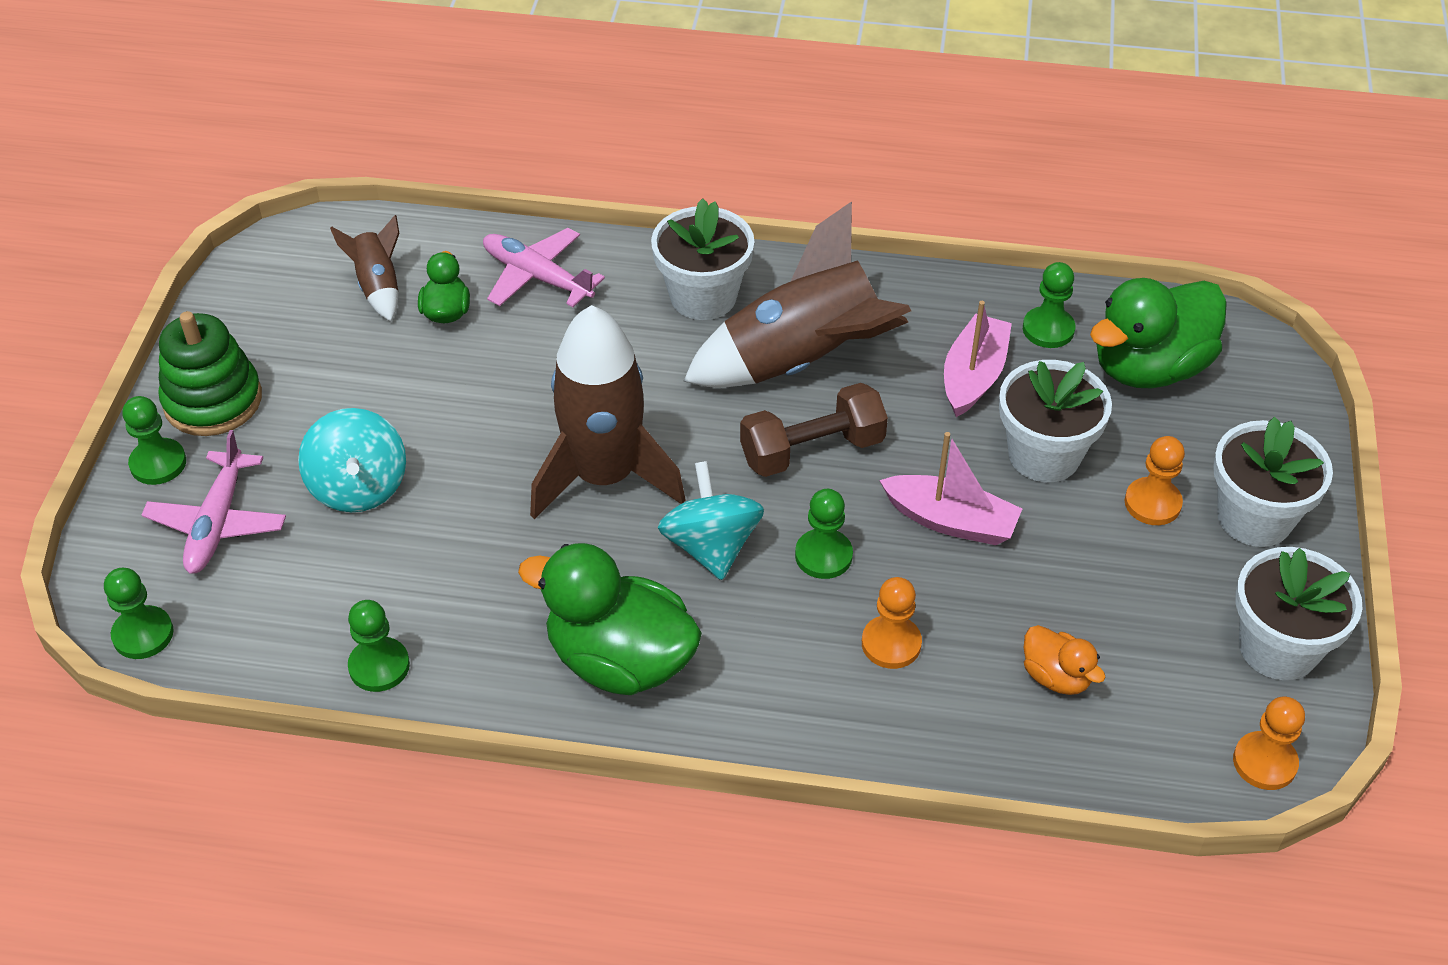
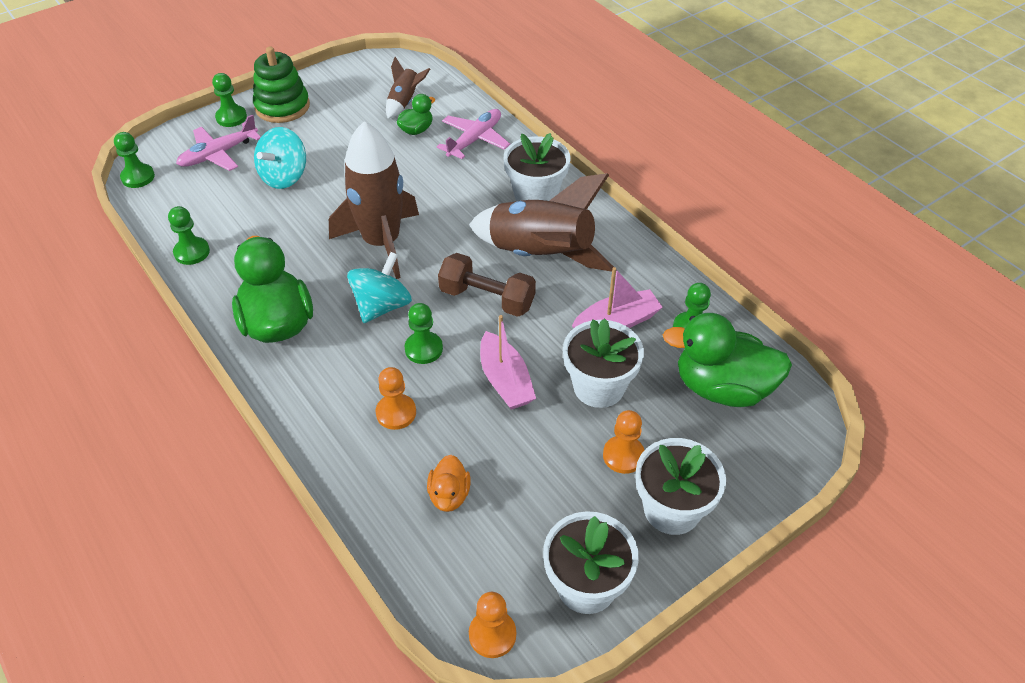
camera: 45 degrees right, 0 degrees up
pink plane [483,228,605,307] -> pink plane turned 45 degrees clockwise [437,109,510,159]

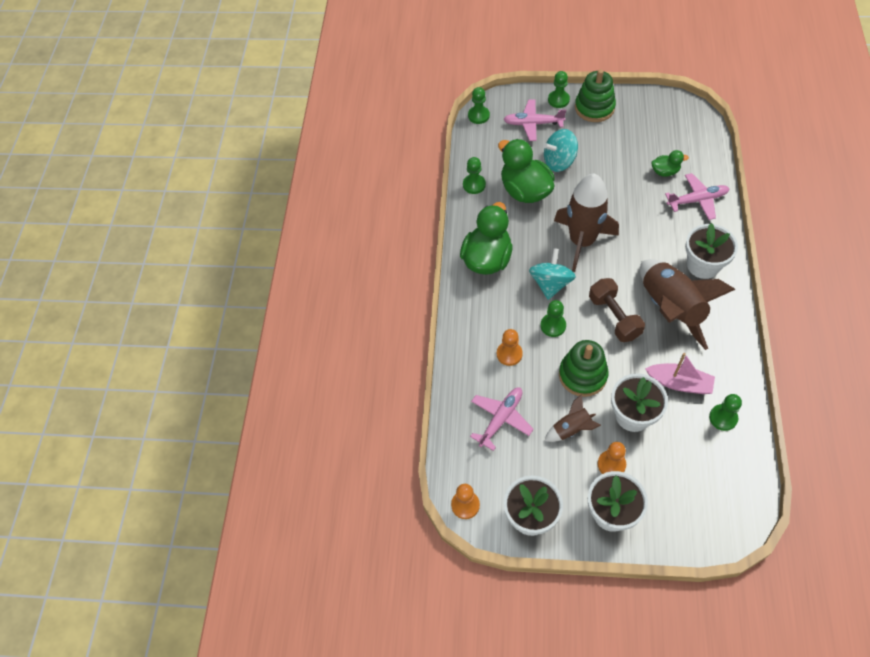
camera: 45 degrees right, 10 degrees up
turquoise spinning top [347,252,412,323] -> turquoise spinning top turned 60 degrees counterclockwise [529,248,576,300]
brown rocket [386,57,430,119] -> brown rocket moved to [545,394,601,442]
orange duck [427,455,471,512] -> pink plane [470,387,534,451]
pink boat [480,315,536,410] -> green stacking toy [559,340,609,397]
green duck [663,313,792,407] -> green duck moved to [498,139,555,203]

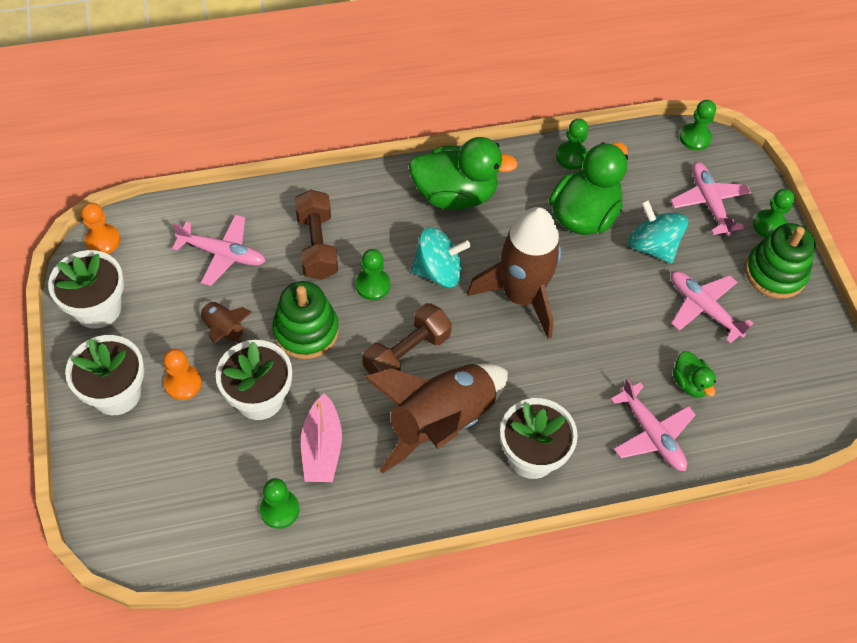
camera: 65 degrees right, 0 degrees up
orange pawn [497,329,523,366] -> brown dumbbell [295,190,338,280]
none -> pink plane [671,271,754,344]

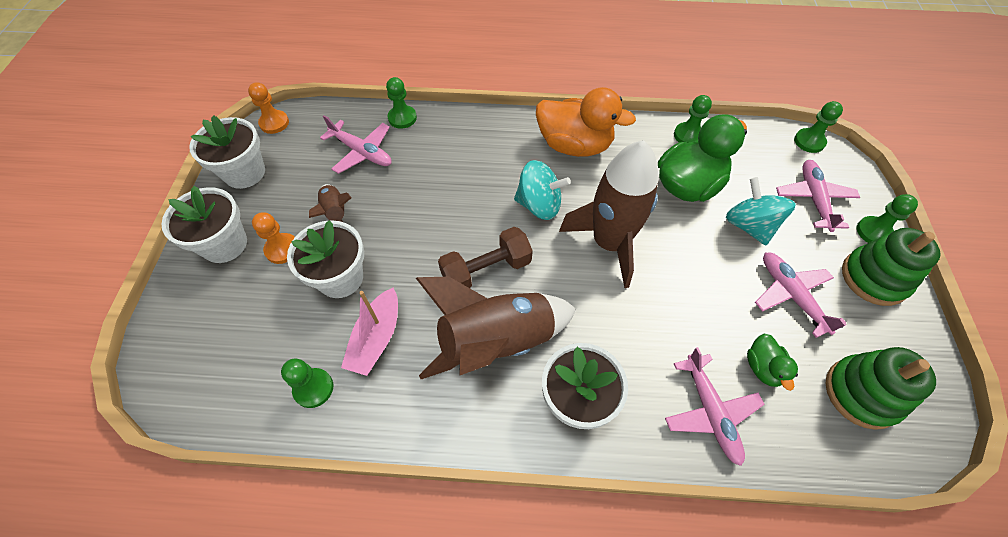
camera: 20 degrees right, 0 degrees up
green stacking toy [272,281,339,359] -> green stacking toy moved to [825,347,936,430]
brown dumbbell [295,190,338,280] -> none
green pawn [356,249,390,300] -> green pawn moved to [386,77,417,129]
green duck [409,137,518,210] -> orange duck [536,87,636,157]

